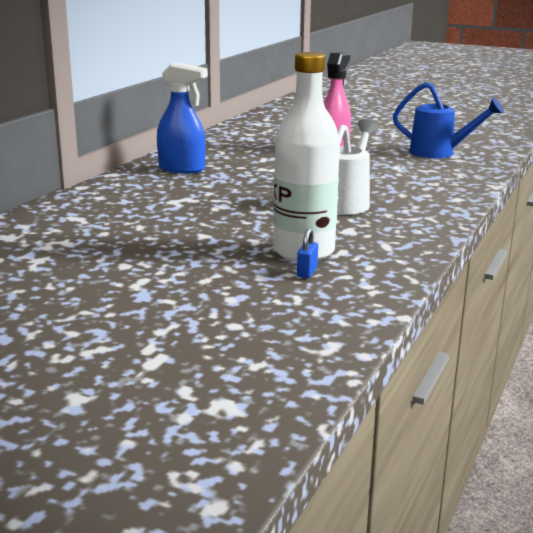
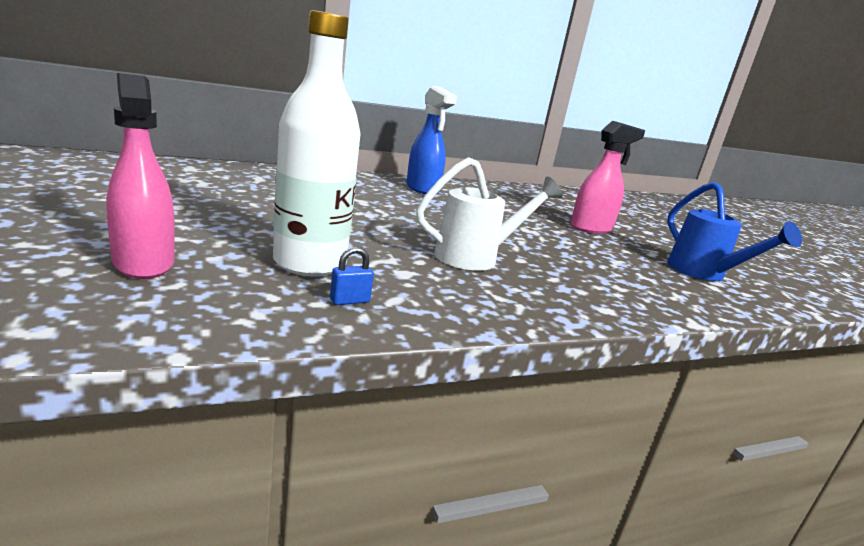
camera: 40 degrees right, 0 degrees up
blue padlock [297,228,318,278] -> blue padlock moved to [330,247,374,305]
none -> pink spray bottle [106,73,175,279]

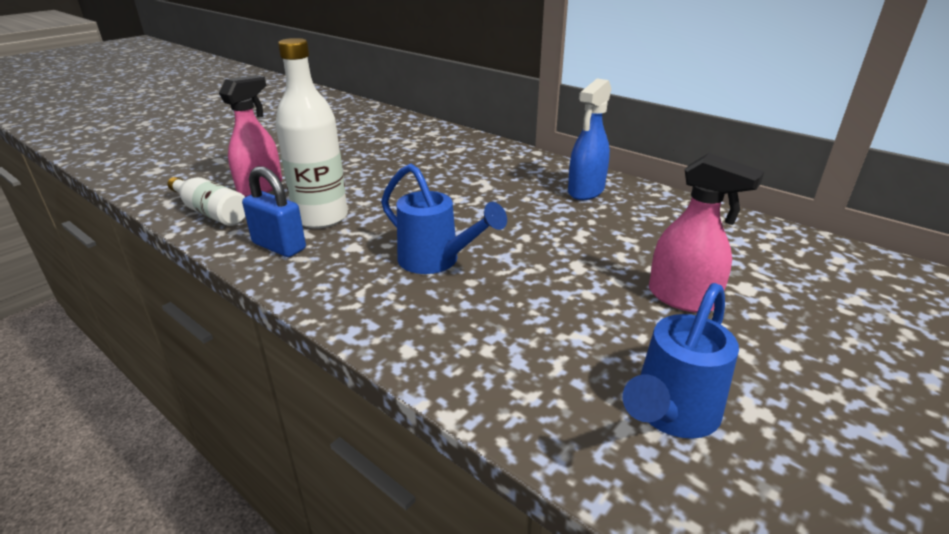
camera: 65 degrees right, 10 degrees up
blue padlock [330,247,374,305] -> blue padlock [242,166,306,257], size x2.05
white watering can [416,157,563,271] -> blue watering can [381,164,507,274]
none -> white bottle [167,177,246,226]

